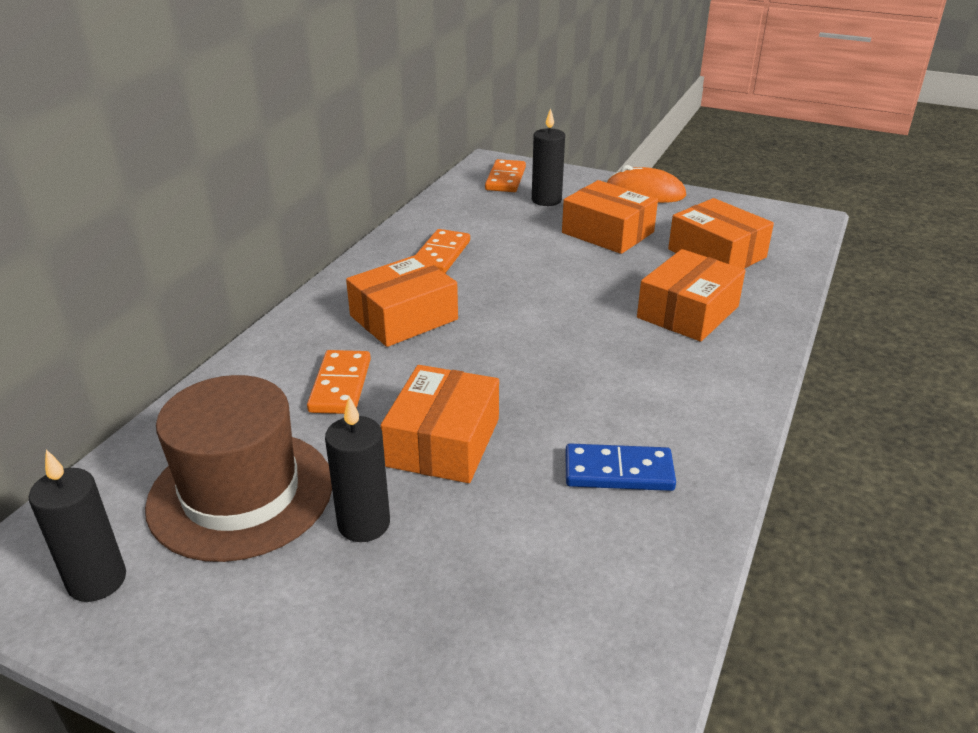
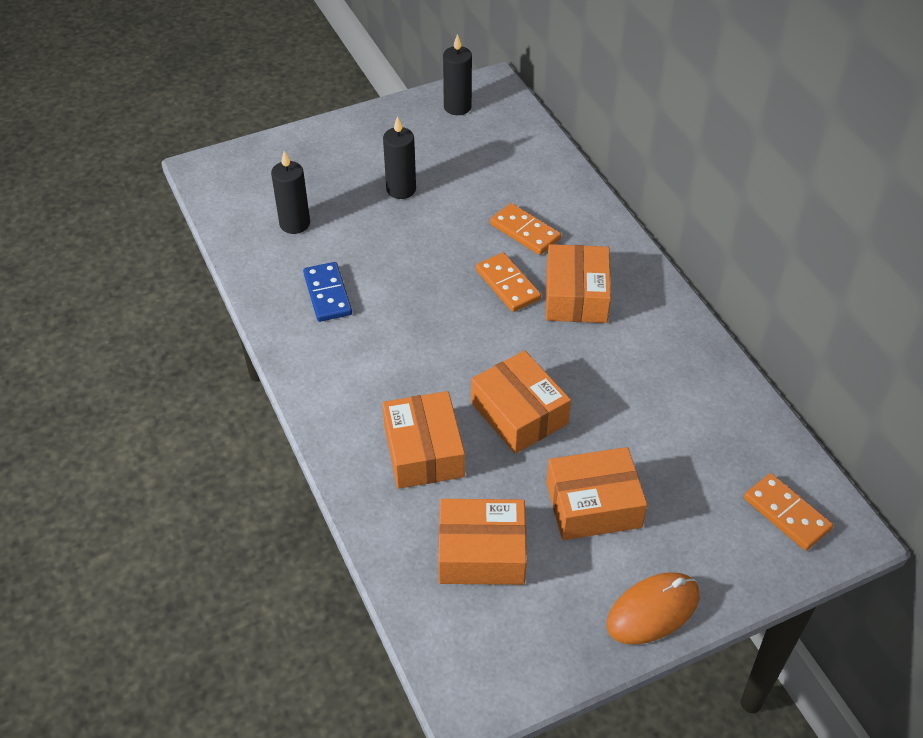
camera: 130 degrees right, 15 degrees up
brown hat [145,375,332,562] -> none
orange box [381,365,499,483] -> orange box moved to [471,350,571,454]
orange domino [416,229,470,273] -> orange domino moved to [476,253,541,312]
black candle [532,108,565,206] -> black candle moved to [271,151,310,234]
blue domino [565,444,676,491] -> blue domino turned 60 degrees counterclockwise [303,262,352,322]

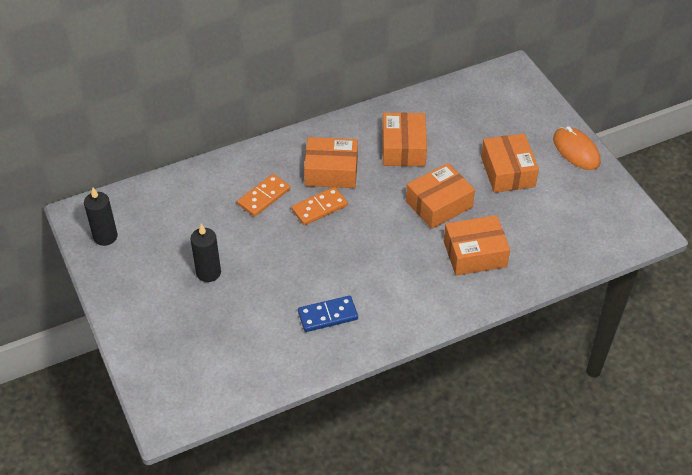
camera: 90 degrees left, 0 degrees up
black candle [271,151,310,234] -> none
orange box [438,499,527,585] -> orange box moved to [382,113,427,166]
orange domino [744,473,833,551] -> none

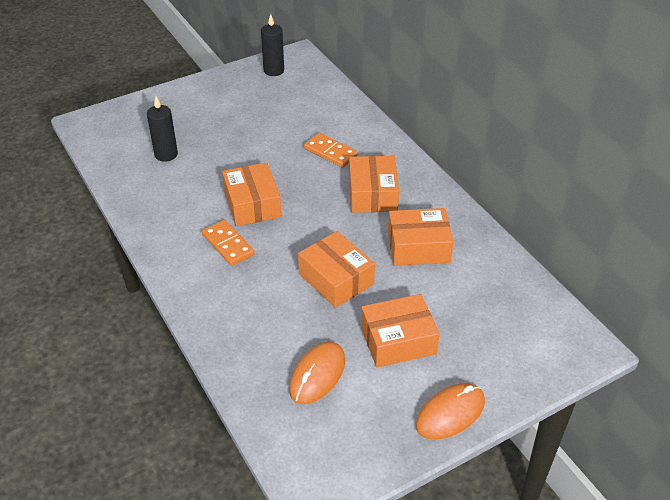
camera: 85 degrees right, 5 degrees down
black candle [190,224,221,282] -> black candle moved to [147,96,178,162]
orange domino [291,187,348,225] -> orange domino moved to [202,220,255,266]
blue domino [298,296,358,332] -> none
orange box [444,215,510,276] -> orange box moved to [222,162,281,226]
none -> orange mouse [289,342,345,404]

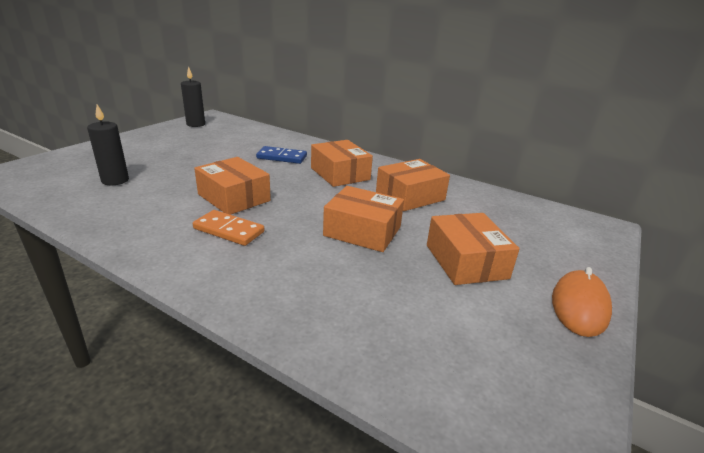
camera: 30 degrees left, 15 degrees down
orange mouse [289,342,345,404] -> none
orange domino [304,133,358,168] -> blue domino [256,146,307,164]
orange box [361,294,439,367] -> orange box turned 60 degrees counterclockwise [427,213,520,285]

